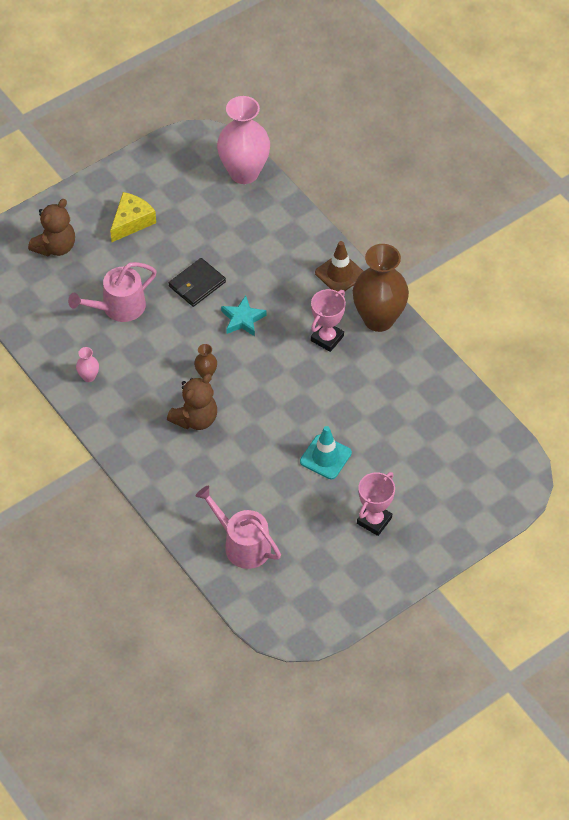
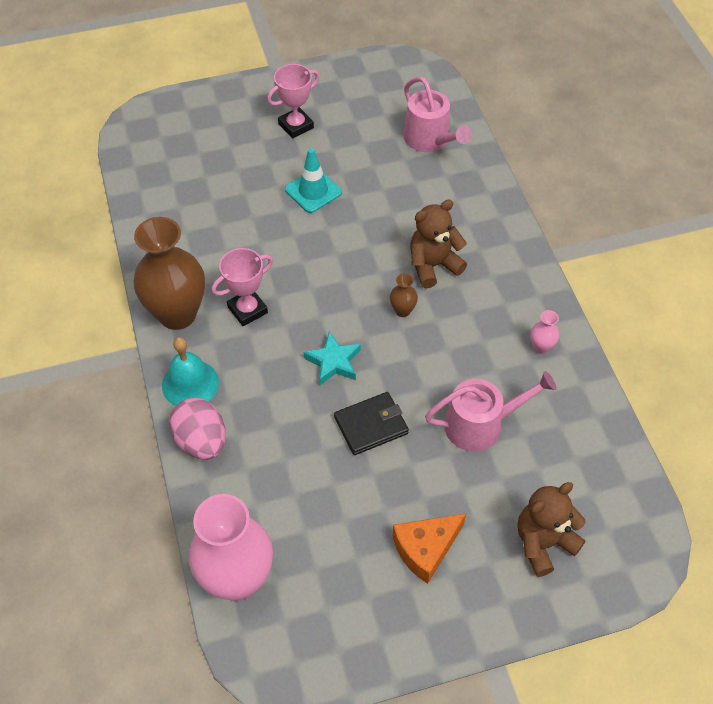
camera: 160 degrees left, 0 degrees up
yellow cheese [110,192,156,242] -> orange cheese [393,514,466,584]
brown traffic cone [315,241,363,291] -> turquoise bell [162,337,219,406]
none -> pink egg [169,398,226,460]

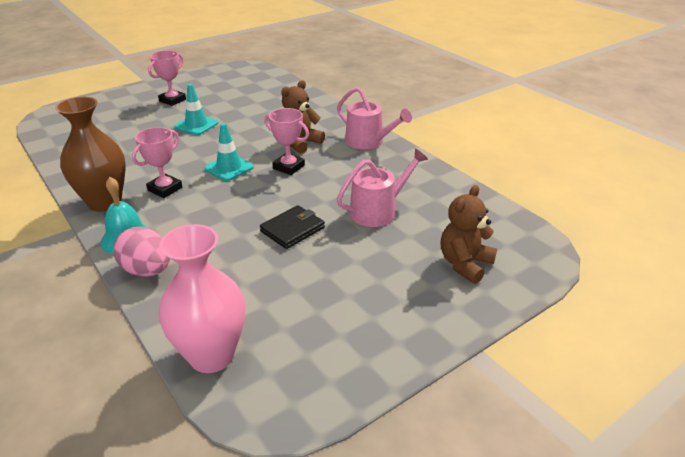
camera: 20 degrees left, 20 degrees down
turquoise star [304,332,361,385] -> none
brown vase [390,273,418,317] -> pink trophy [265,108,309,175]
orange cheese [393,514,466,584] -> none
pink watering can [404,77,472,152] -> pink watering can moved to [337,87,412,149]
pink vase [530,310,559,354] -> none
none -> turquoise traffic cone [204,123,254,181]

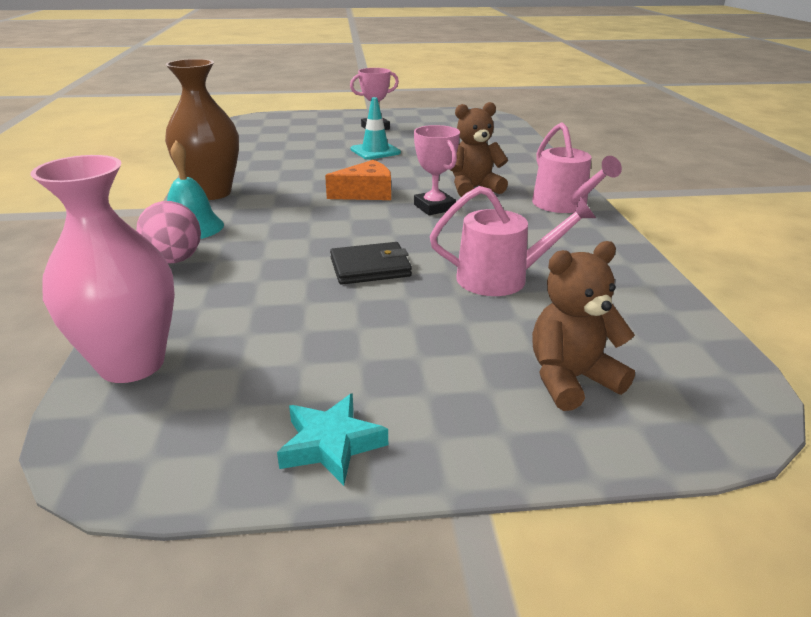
camera: 30 degrees right, 5 degrees down
pink trophy [132,127,182,198] -> none
turquoise traffic cone [204,123,254,181] -> orange cheese [325,160,391,200]
none -> turquoise star [277,393,388,486]

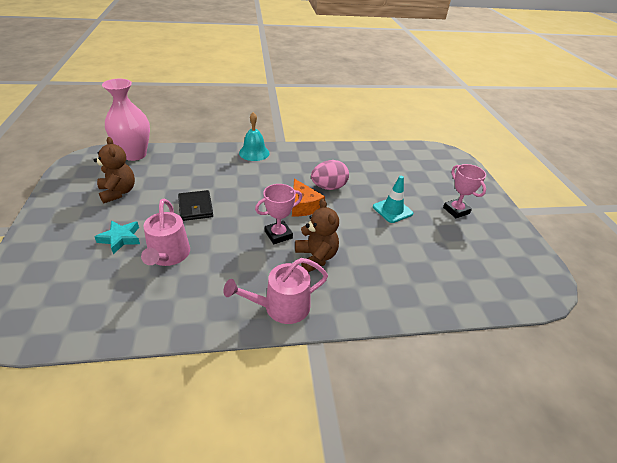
camera: 85 degrees right, 10 degrees up
pink egg [136,201,201,263] -> pink egg moved to [311,160,349,190]
brown vase [165,59,239,200] -> none
turquoise star [277,393,388,486] -> turquoise star moved to [94,221,140,254]
brown teddy bear [532,241,635,411] -> brown teddy bear moved to [94,137,135,203]

